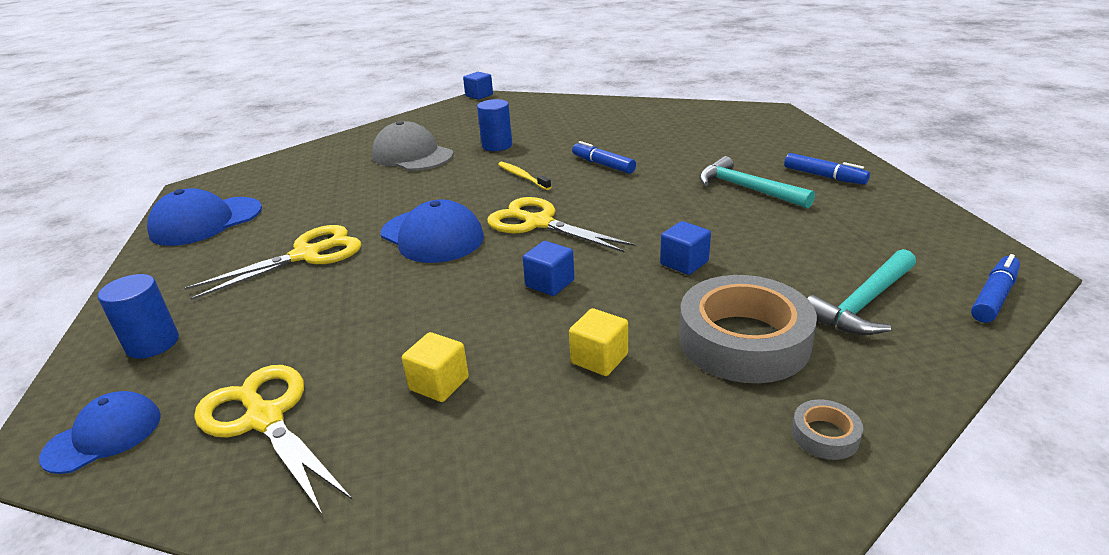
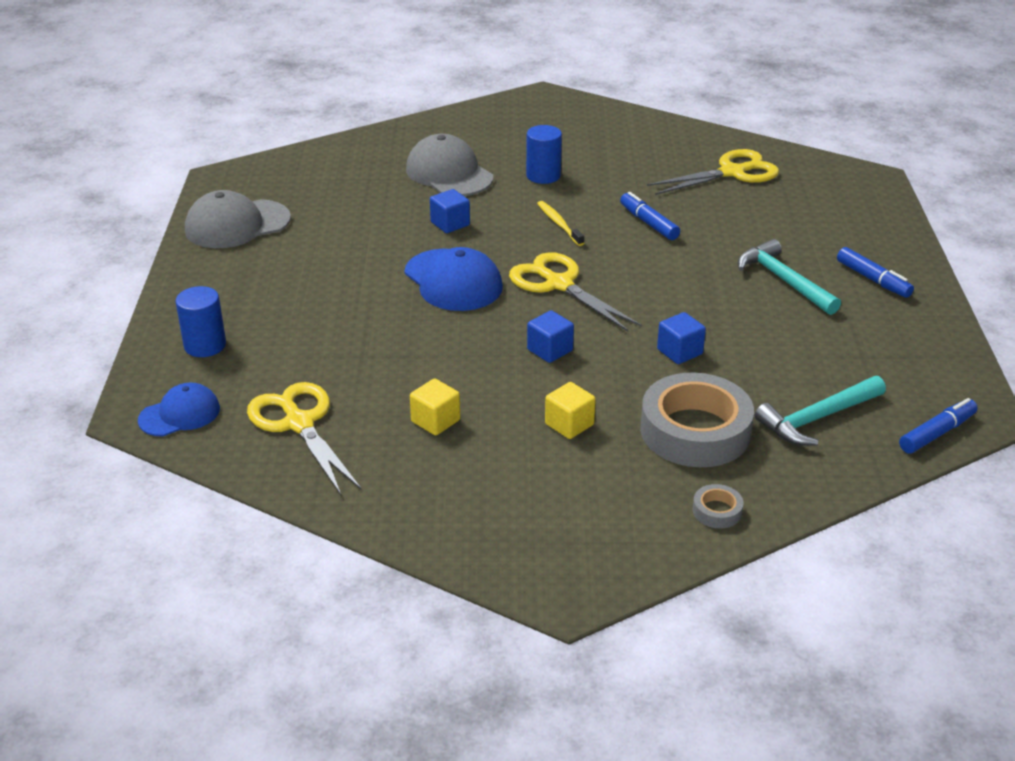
camera: 10 degrees right, 5 degrees up
blue cap [147,188,262,246] -> grey cap [185,190,291,248]
yellow scissors [184,225,361,300] -> yellow scissors moved to [647,149,779,195]
blue cube [463,72,493,100] -> blue cube moved to [430,189,470,233]

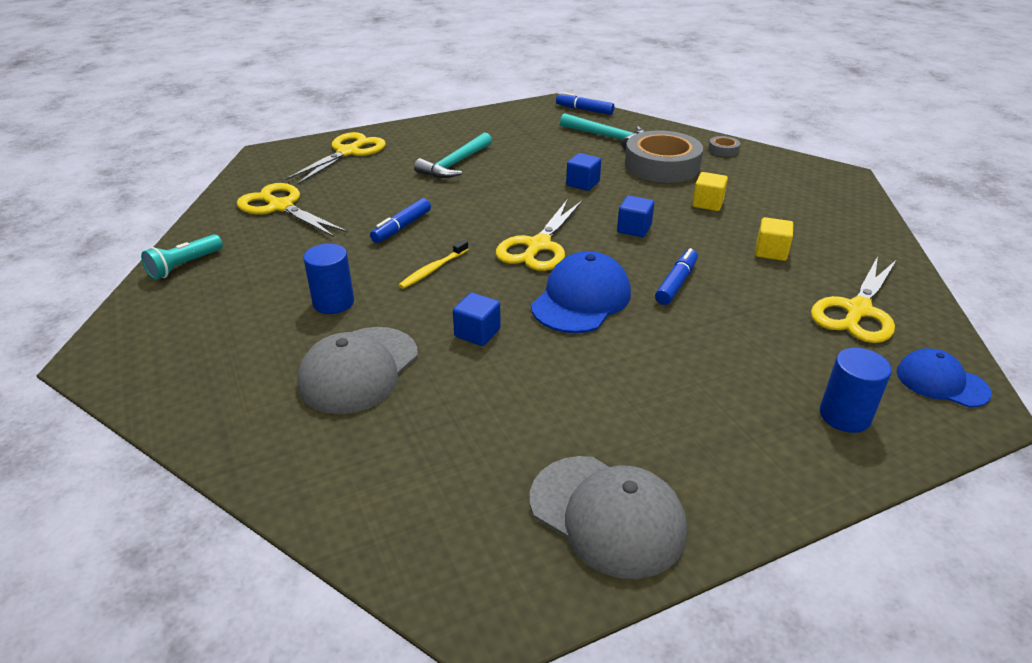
camera: 115 degrees left, 0 degrees up
blue marker [837,247,914,298] -> blue marker moved to [655,248,698,305]
none -> turquoise flashlight [141,234,223,280]
none -> yellow scissors [285,132,386,185]

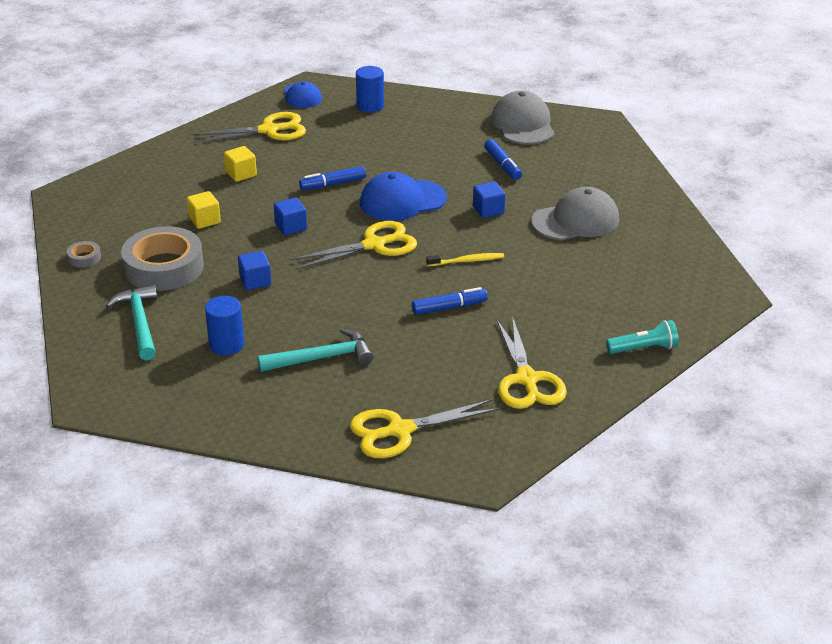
camera: 140 degrees left, 0 degrees up
blue cylinder [303,244,354,314] -> blue cylinder moved to [205,296,244,355]
blue marker [556,92,614,115] -> blue marker moved to [484,139,522,180]

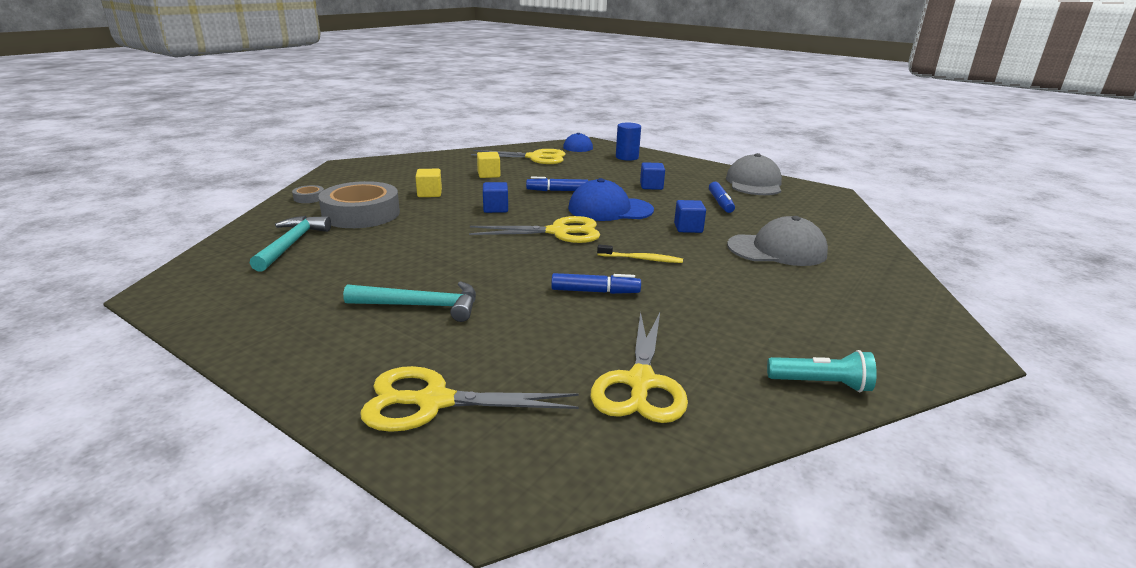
camera: 20 degrees right, 10 degrees down
blue cylinder [205,296,244,355] -> none
blue cube [238,251,271,290] -> blue cube moved to [640,162,665,190]

